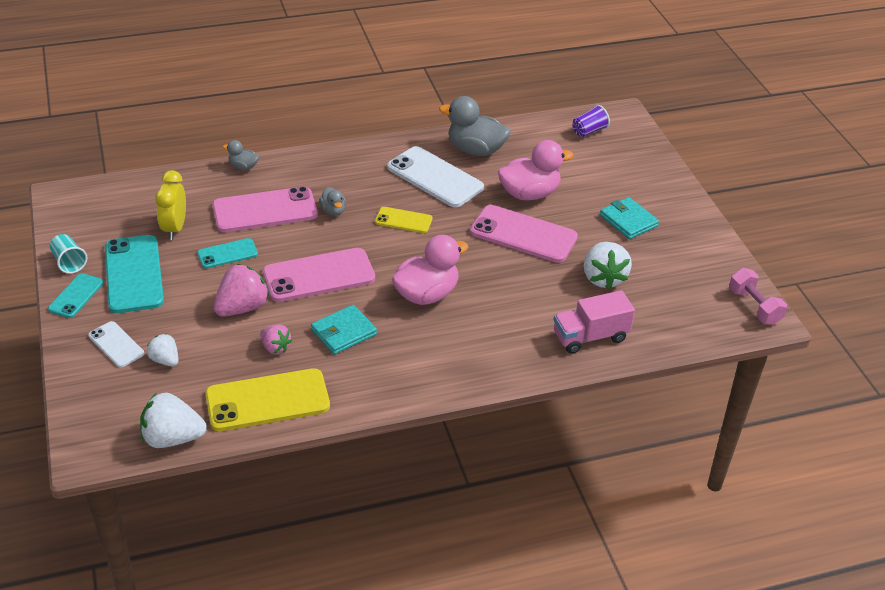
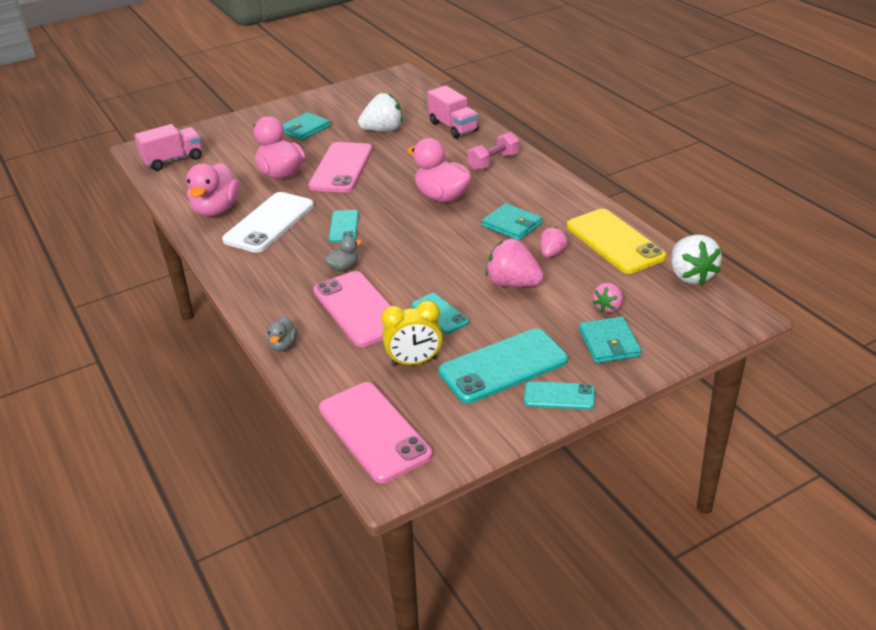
camera: 100 degrees left, 5 degrees down
turquoise cup [50,234,87,274] -> none
white phone [88,321,144,368] -> turquoise wallet [579,316,641,363]
white strawberry [147,333,178,366] -> pink strawberry [593,283,623,313]
pink phone [263,248,375,302] -> pink phone moved to [319,382,432,483]
yellow phone [375,207,432,233] -> turquoise phone [329,210,359,242]
grey duck [439,96,511,156] -> pink duck [186,163,240,217]
purple cup [572,105,610,137] -> pink truck [134,124,202,171]
pink dumbbell [729,268,787,325] -> pink dumbbell moved to [468,132,519,171]

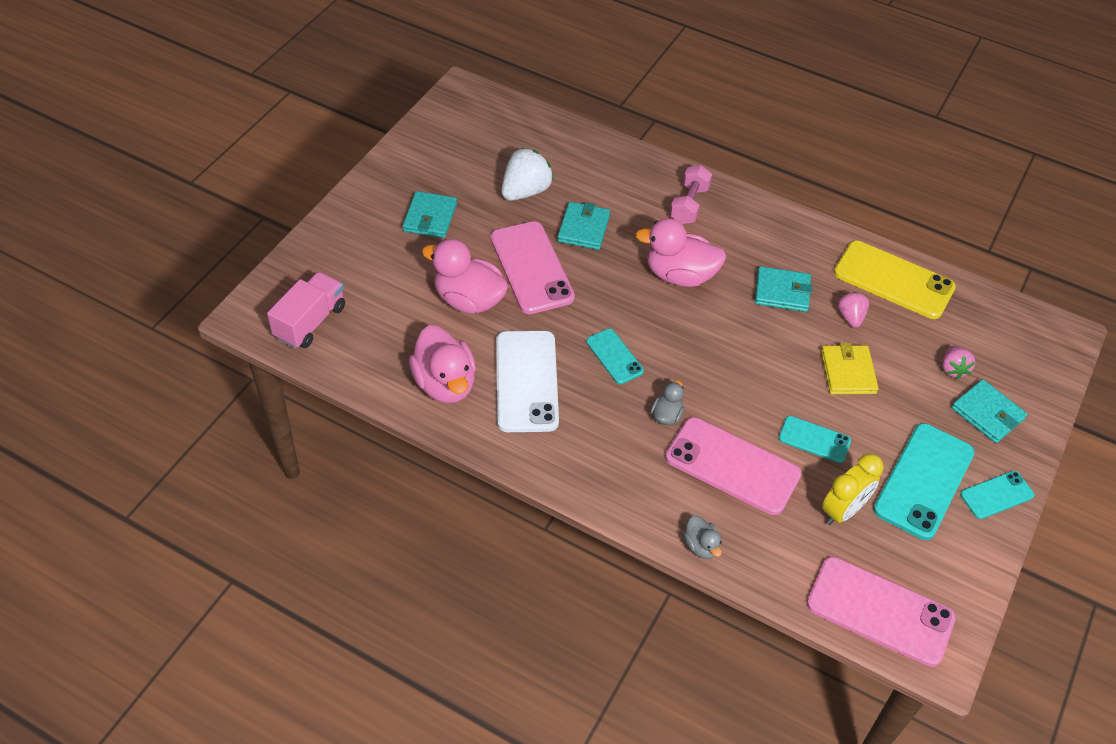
camera: 35 degrees left, 15 degrees up
pink truck [427,86,479,139] -> none
pink strawberry [486,238,544,287] -> yellow wallet [821,343,879,394]
white strawberry [671,235,722,285] -> none
none -> turquoise wallet [557,202,610,250]

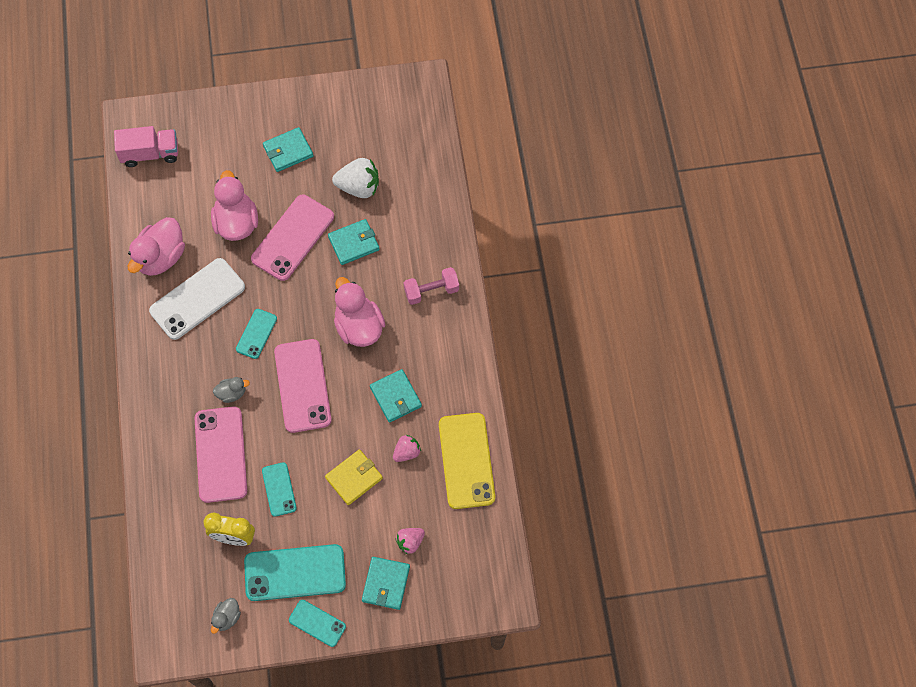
camera: 55 degrees right, 15 degrees up
grey duck [683,516,722,559] -> grey duck moved to [211,598,241,634]
pink phone [807,557,956,667] -> pink phone moved to [274,339,332,433]

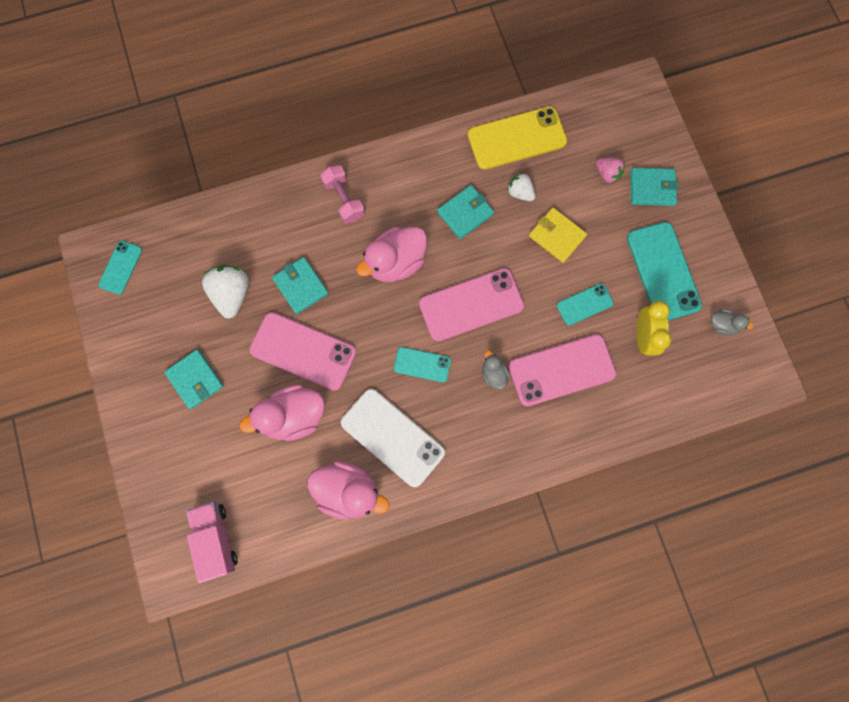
camera: 100 degrees left, 10 degrees up
turquoise phone [289,600,346,647] -> turquoise phone moved to [98,241,142,295]
pink strawberry [393,435,421,462] -> white strawberry [507,173,535,201]

